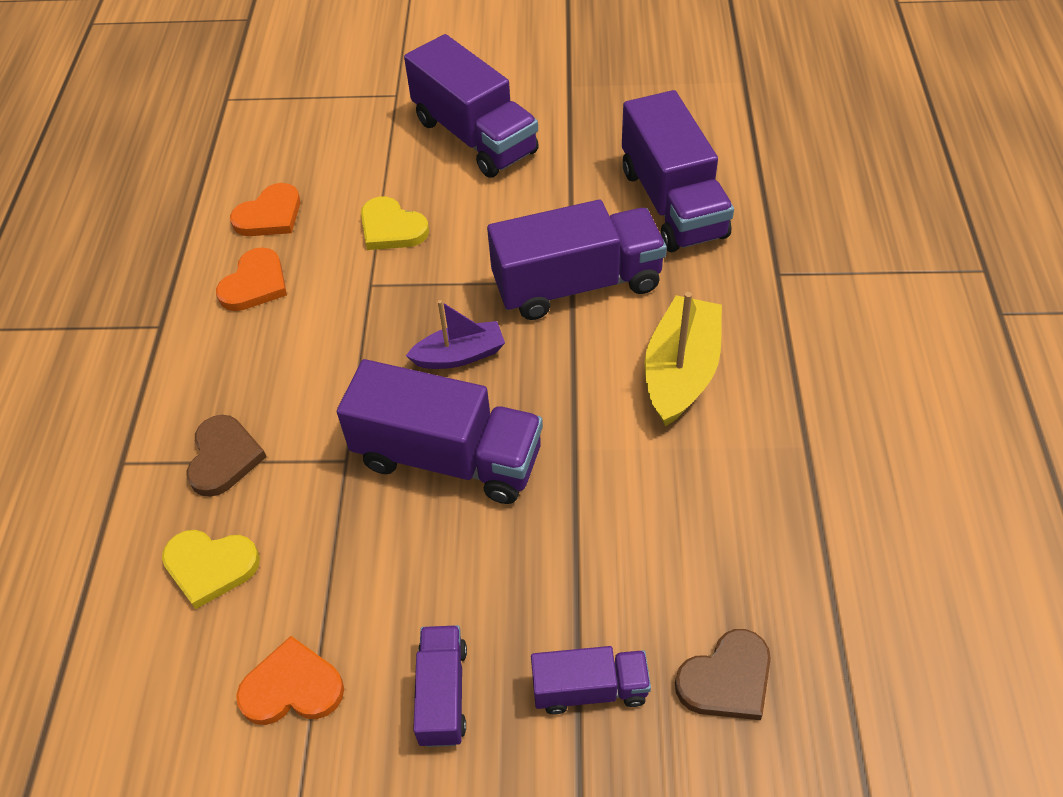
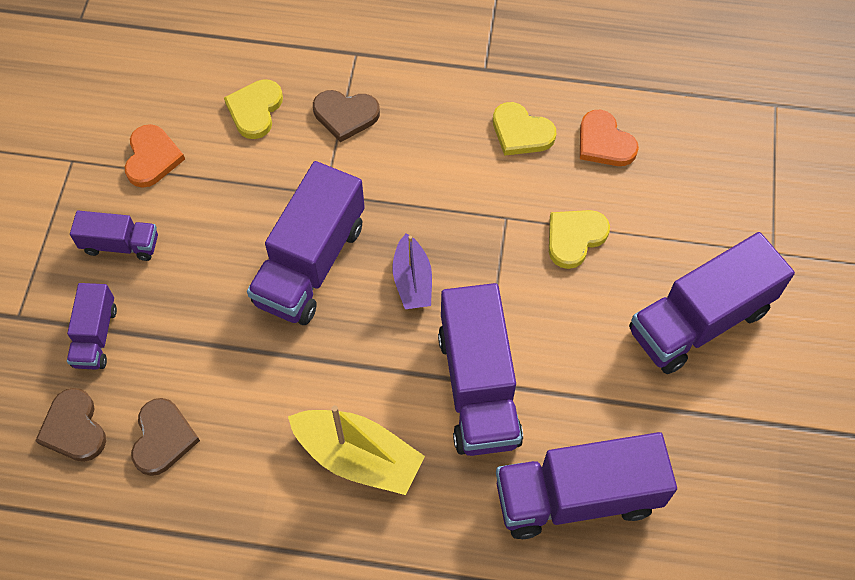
camera: 95 degrees right, 10 degrees up
orange heart [216,247,287,311] -> yellow heart [493,102,556,156]
none -> brown heart [131,398,200,476]

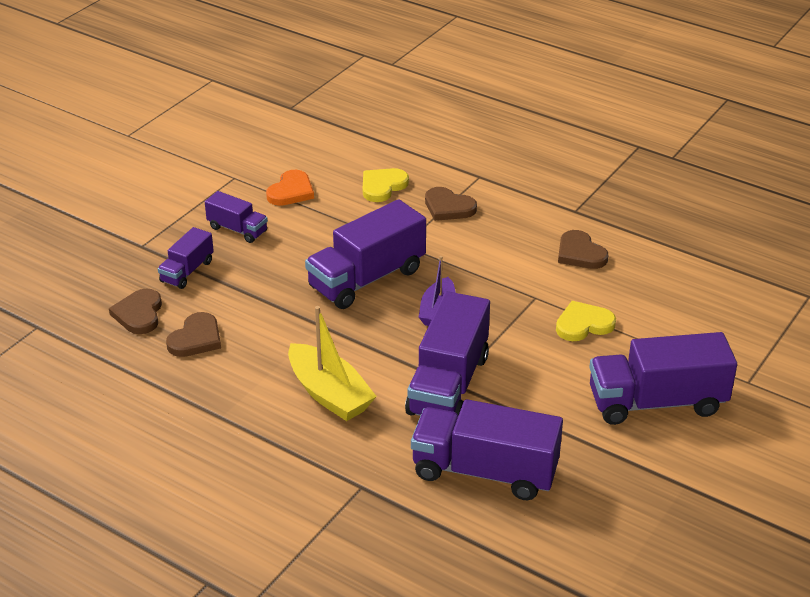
camera: 25 degrees right, 25 degrees down
yellow heart [493,102,556,156] -> brown heart [558,230,608,269]
orange heart [580,110,639,166] -> none

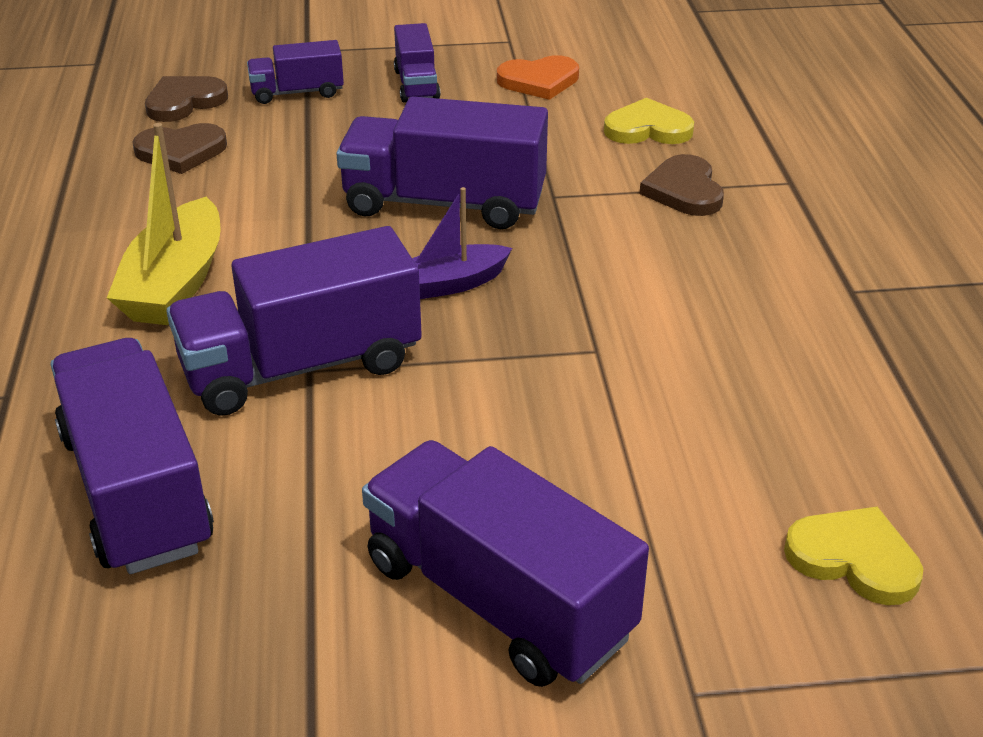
camera: 50 degrees right, 0 degrees up
yellow heart [556,301,616,341] -> yellow heart moved to [784,506,923,605]
brown heart [558,230,608,269] -> none

